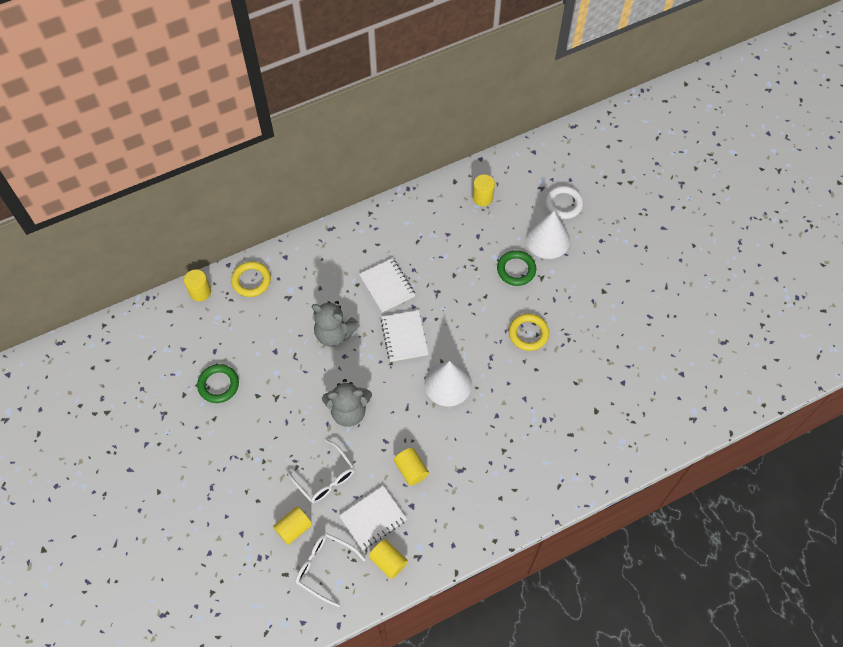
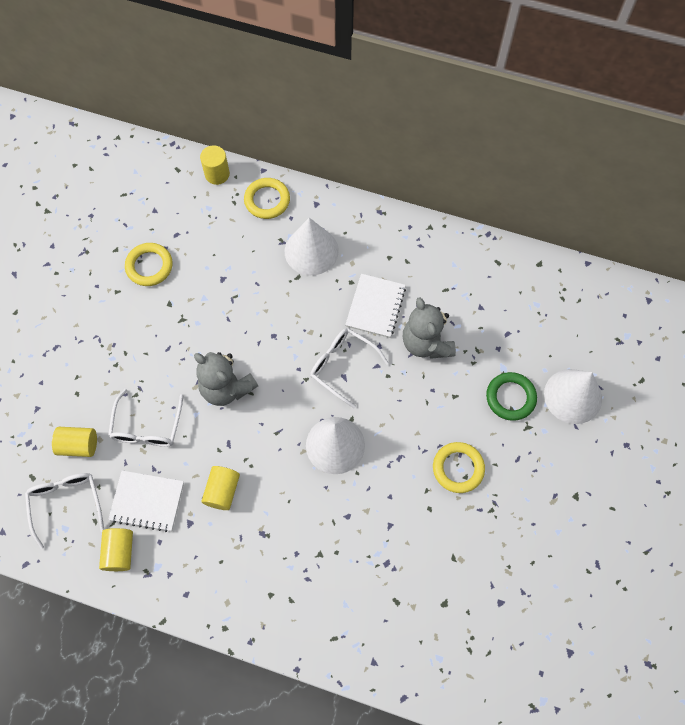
camera: 45 degrees right, 5 degrees up
green ring [197,364,239,403] -> yellow ring [125,243,173,286]
grey teddy bear [311,301,360,347] -> grey teddy bear moved to [403,297,456,359]
white notebook [380,310,429,362] -> white glasses [310,328,389,408]
yellow cylinder [473,174,495,206] -> none
white ring [545,186,584,219] -> none
none -> white cone [285,218,339,275]

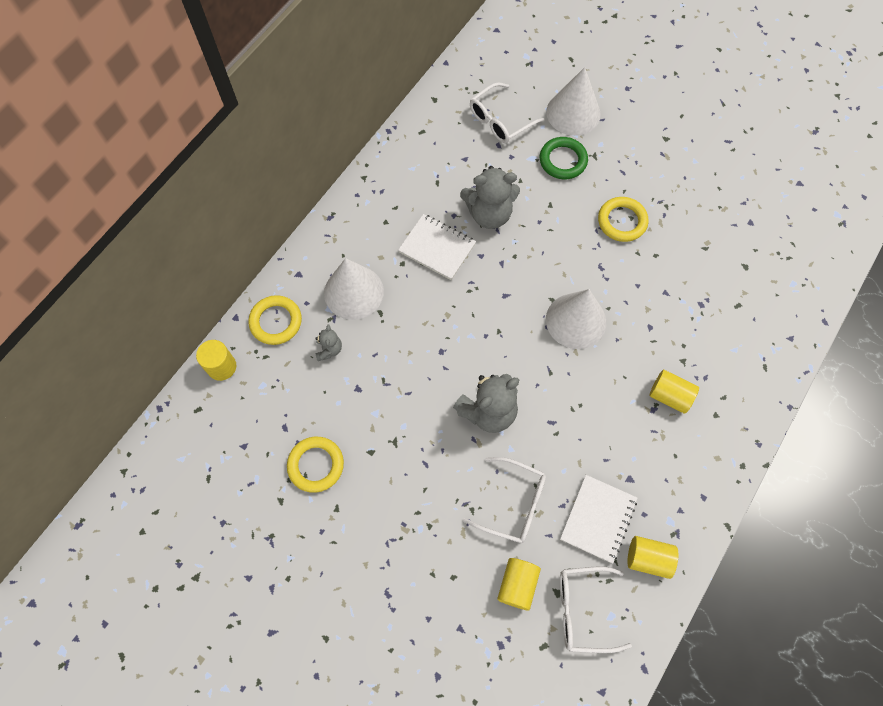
camera: 75 degrees left, 0 degrees up
yellow cylinder [201,466,240,510] -> yellow cylinder moved to [649,370,699,414]
white glasses [310,328,389,408] -> white glasses moved to [470,82,544,143]
none -> grey teddy bear [315,325,342,361]

